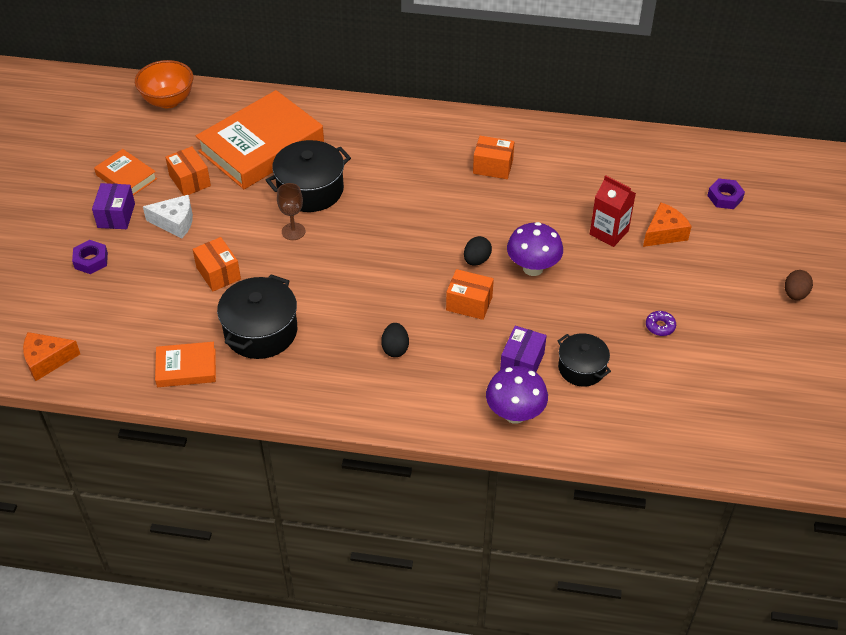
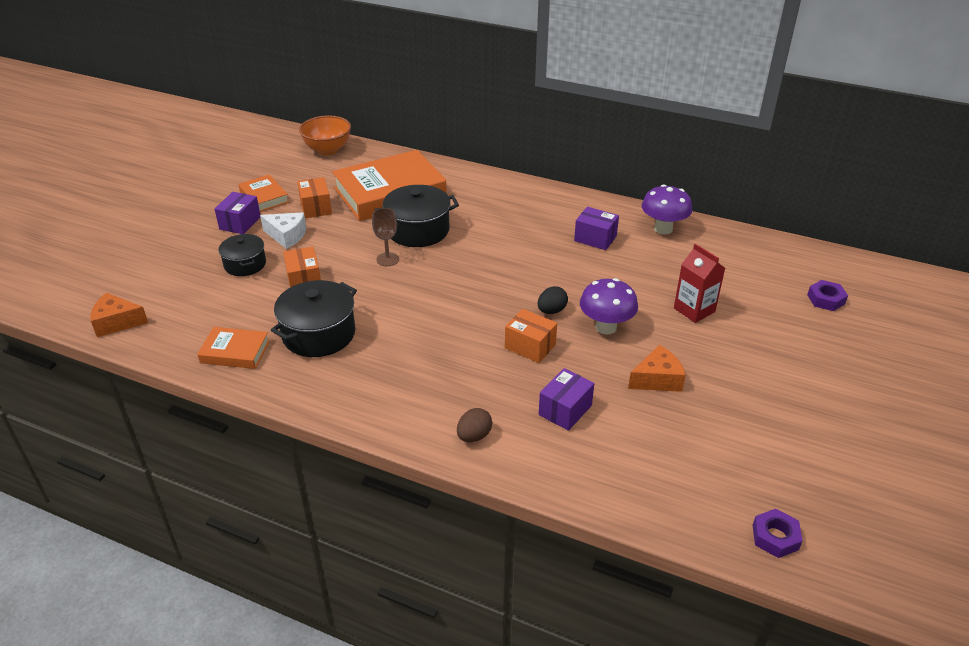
camera: 15 degrees right, 10 degrees down
purple nut [72,240,108,274] -> purple nut moved to [753,509,803,558]
black egg [381,323,409,357] -> none
orange box [473,136,514,179] -> purple box [574,207,619,250]
purple mushroom [486,366,548,424] -> purple mushroom moved to [642,184,693,234]
black pot [558,333,611,387] -> black pot moved to [218,234,266,276]
orange cheese [643,202,692,247] -> orange cheese moved to [628,345,686,392]
purple donut [646,311,676,336] -> none
brown egg [785,270,813,300] -> brown egg moved to [457,408,492,442]

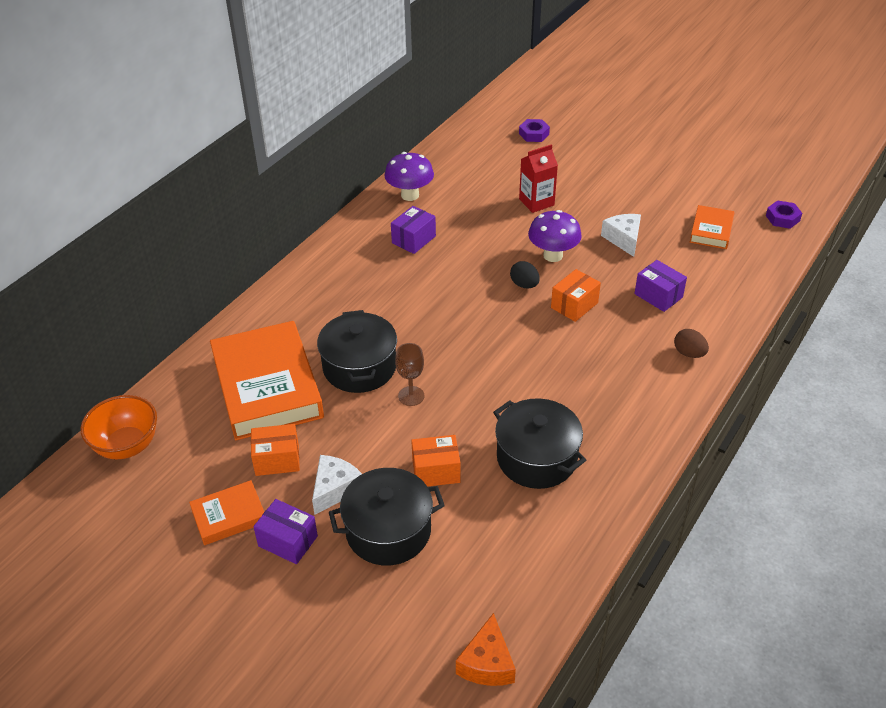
camera: 80 degrees left, 5 degrees up
orange book [197,327,270,369] -> orange book moved to [690,205,735,249]
black pot [218,234,266,276] -> black pot [329,468,445,565], size x1.59
orange cheese [628,345,686,392] -> white cheese [601,214,641,257]

